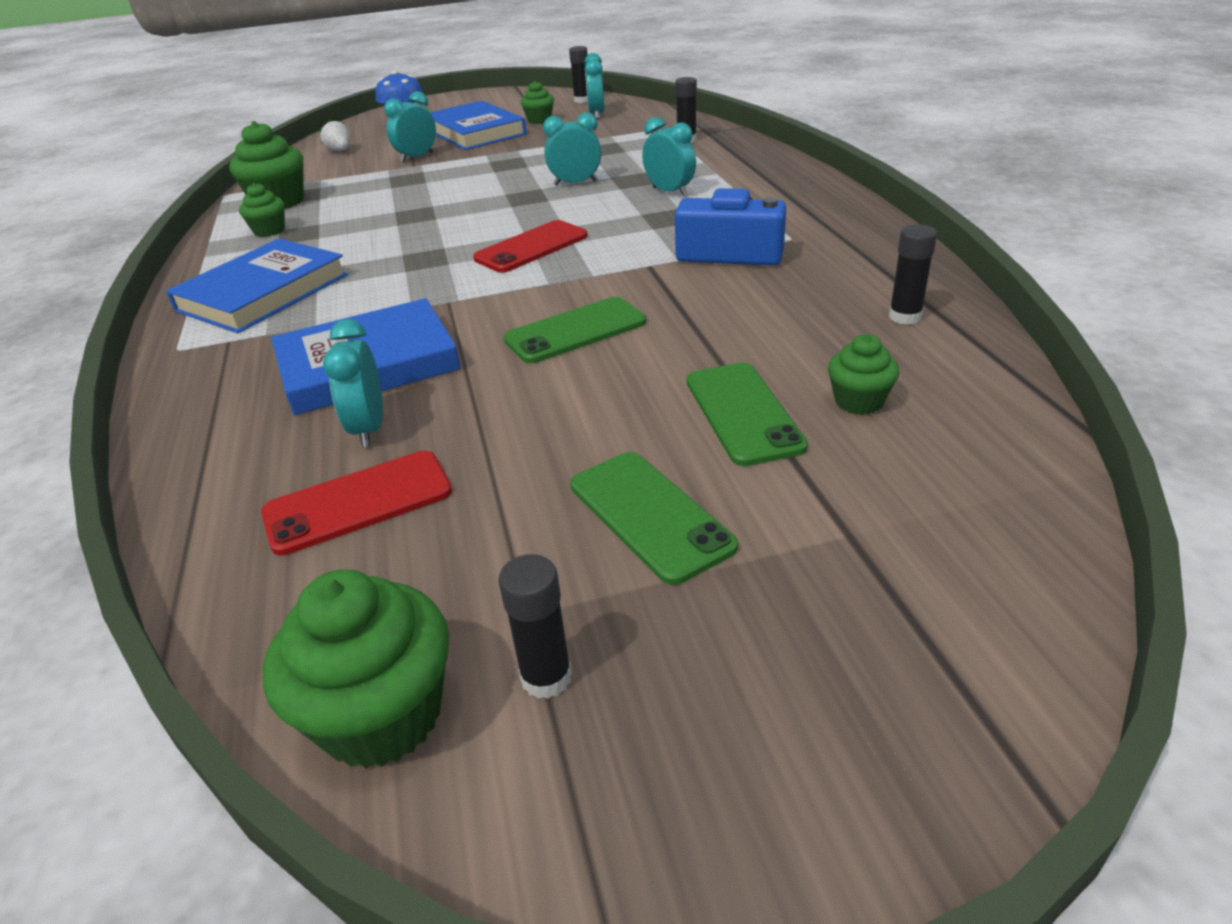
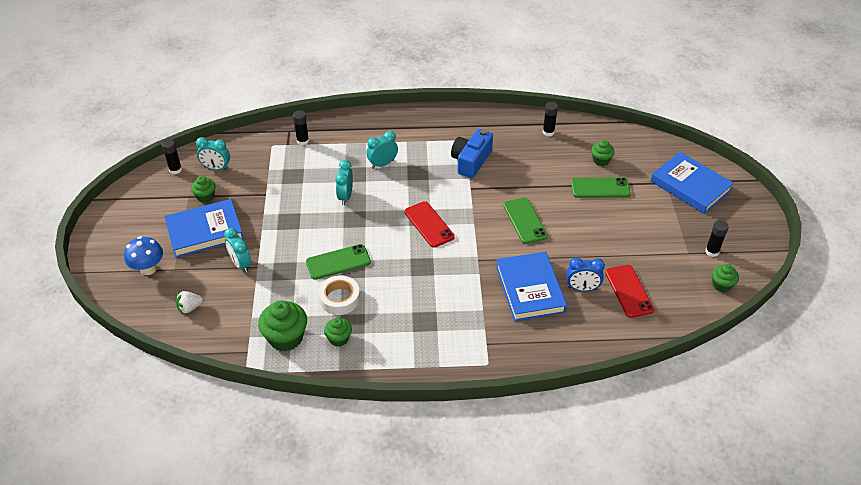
camera: 80 degrees left, 10 degrees up
blue book [166,239,348,333] -> blue book moved to [651,152,734,214]
green cupcake [263,570,449,768] -> green cupcake [712,264,739,292], size x0.57
turquoise clock [323,319,383,447] -> blue clock [566,258,605,291]
green phone [570,452,738,585] -> green phone moved to [306,244,371,280]
none -> white tape [318,275,360,315]

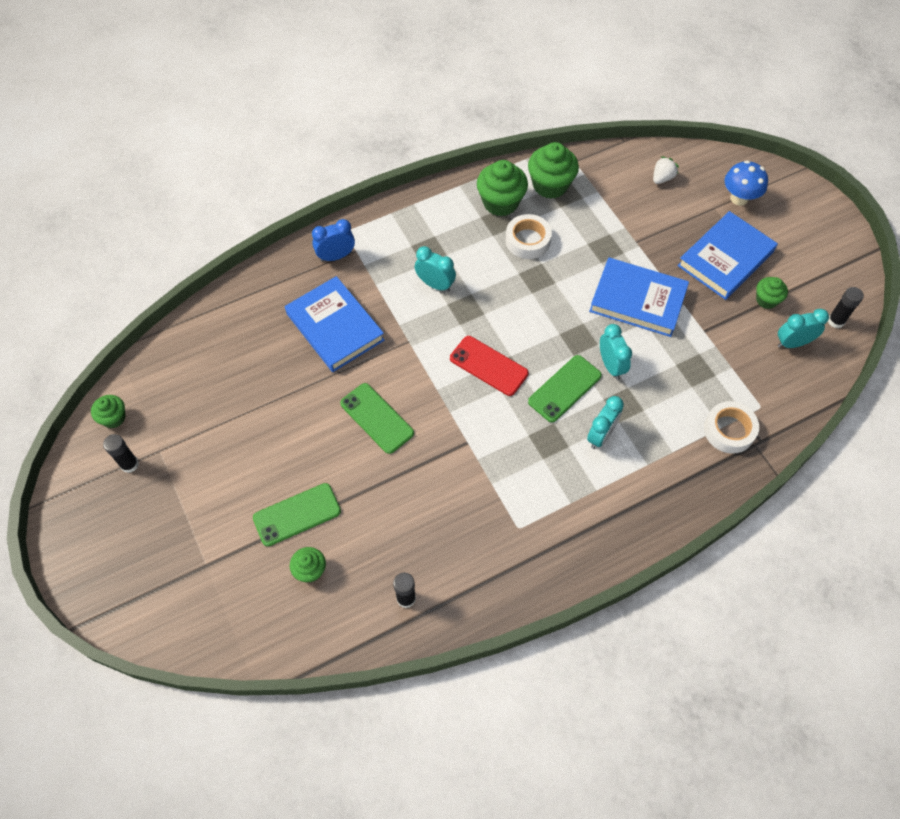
camera: 155 degrees right, 15 degrees up
turquoise clock [224,228,251,273] -> turquoise clock moved to [415,246,456,292]
black glue stick [293,110,309,145] -> white tape [704,401,759,454]
green phone [306,244,371,280] -> green phone moved to [528,355,602,422]
green cupcake [324,318,352,347] -> green cupcake [477,160,528,217], size x1.74
blue camera [451,129,493,178] -> none
blue clock [566,258,605,291] -> blue clock moved to [312,219,355,262]
red phone [605,265,654,318] -> none
blue book [651,152,734,214] -> blue book moved to [589,258,689,337]

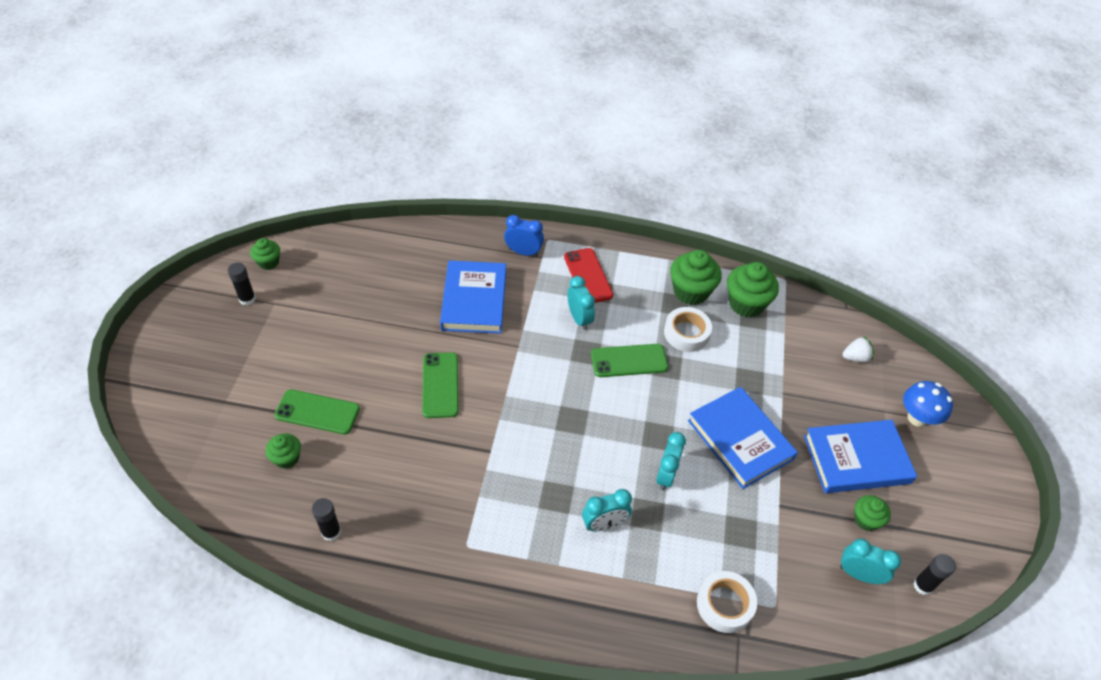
camera: 35 degrees right, 10 degrees down
red phone [450,336,528,396] -> red phone moved to [564,248,613,303]
green phone [528,355,602,422] -> green phone moved to [591,344,668,377]

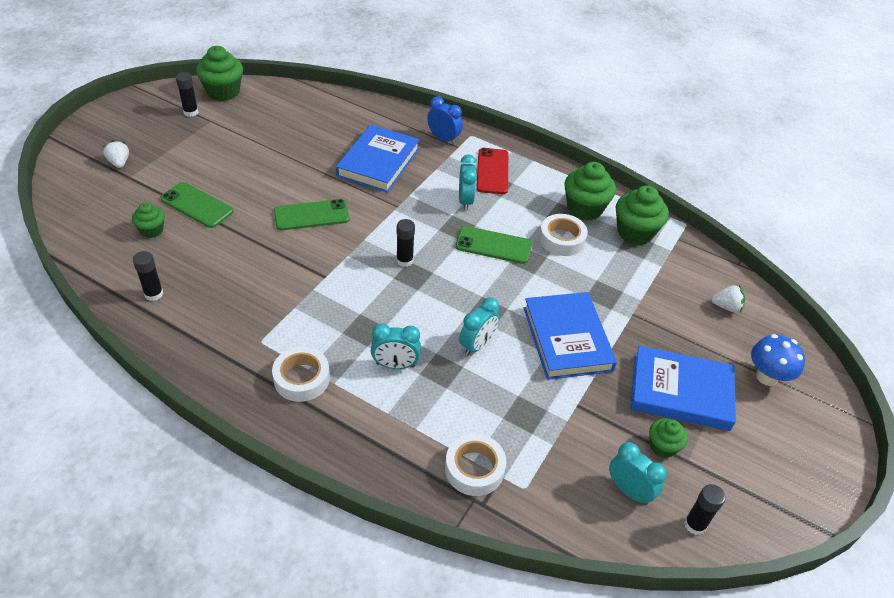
camera: 20 degrees right, 5 degrees down
green cupcake [250,238,280,270] -> green cupcake [196,46,243,101], size x1.74
green phone [422,352,459,418] -> green phone turned 60 degrees clockwise [274,199,350,230]
none -> white strawberry [103,140,129,168]
none -> white tape [272,347,330,402]
none -> black glue stick [396,219,415,267]

